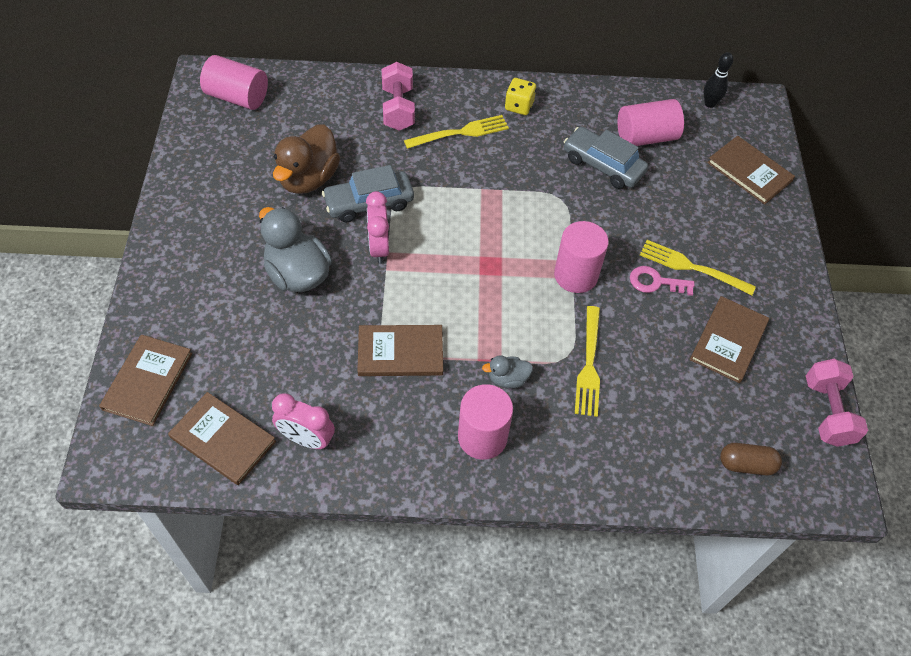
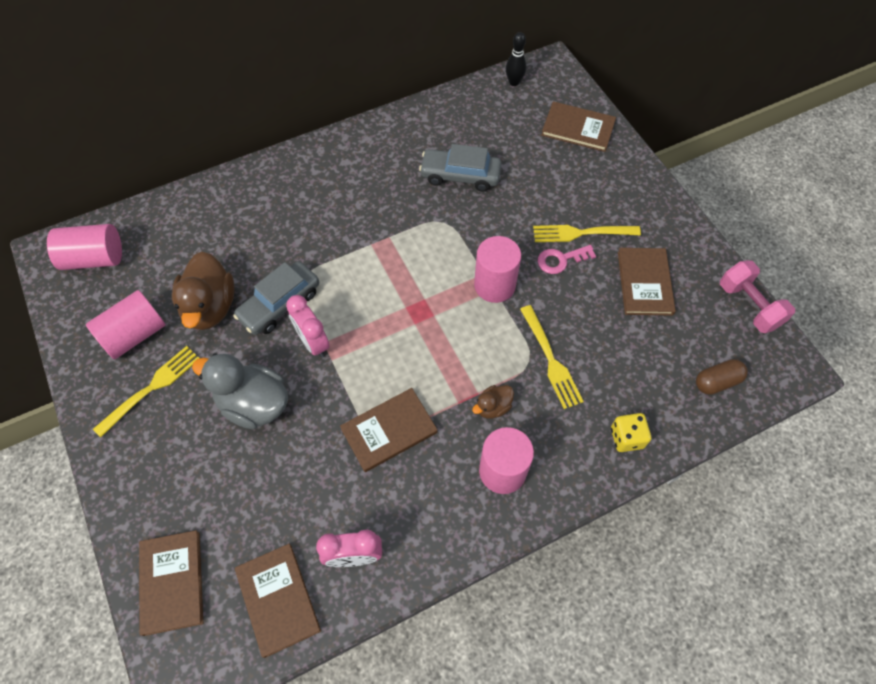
camera: 25 degrees left, 5 degrees up
brown book [168,392,276,485] -> brown book turned 60 degrees clockwise [235,544,321,658]
pink dumbbell [382,62,415,131] -> none
yellow fork [404,115,509,149] -> yellow fork moved to [93,346,199,437]
grey duck [482,355,533,388] -> brown duck [472,385,514,419]
yellow dice [505,78,536,115] -> yellow dice moved to [611,413,651,452]
pink cylinder [618,99,684,146] -> pink cylinder moved to [86,290,165,360]

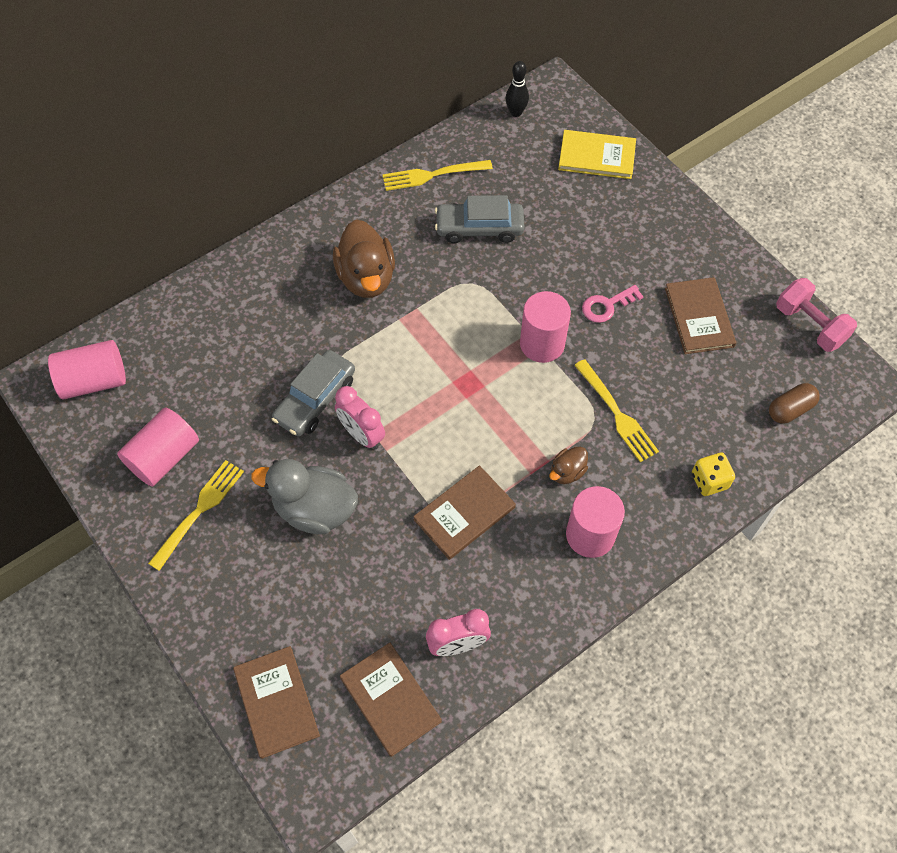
camera: 10 degrees left, 0 degrees up
brown duck [172,252,235,330] -> brown duck moved to [333,220,395,298]
yellow fork [533,225,641,242] -> yellow fork moved to [382,160,493,191]
brown book [541,101,616,152] -> yellow book [558,130,636,179]

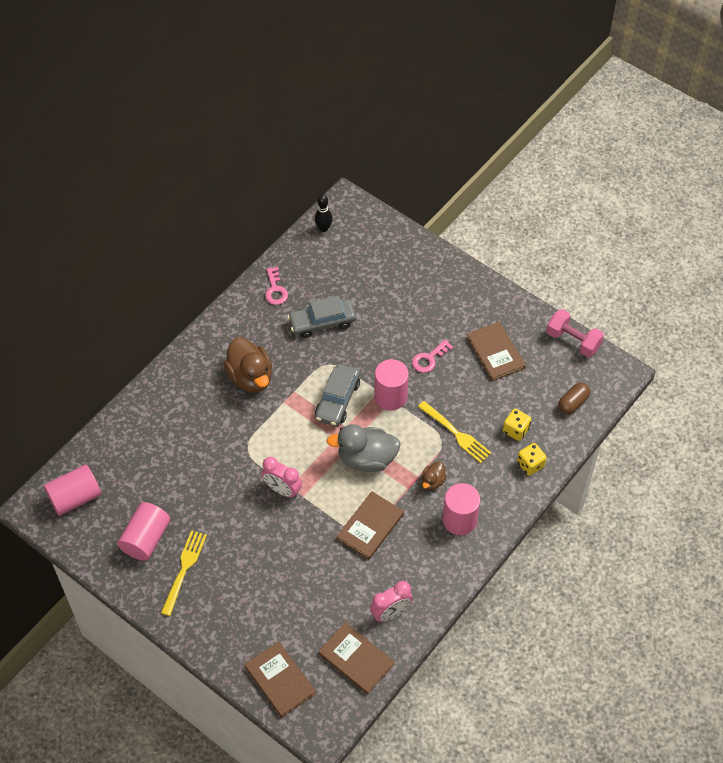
camera: 15 degrees left, 5 degrees down
grey duck [251,459,358,534] -> grey duck moved to [326,424,401,473]
grey car [272,350,355,437] -> grey car moved to [315,364,360,426]
yellow fork [382,160,493,191] -> pink key [265,267,288,305]
yellow book [558,130,636,179] -> none
none -> yellow dice [503,409,531,441]

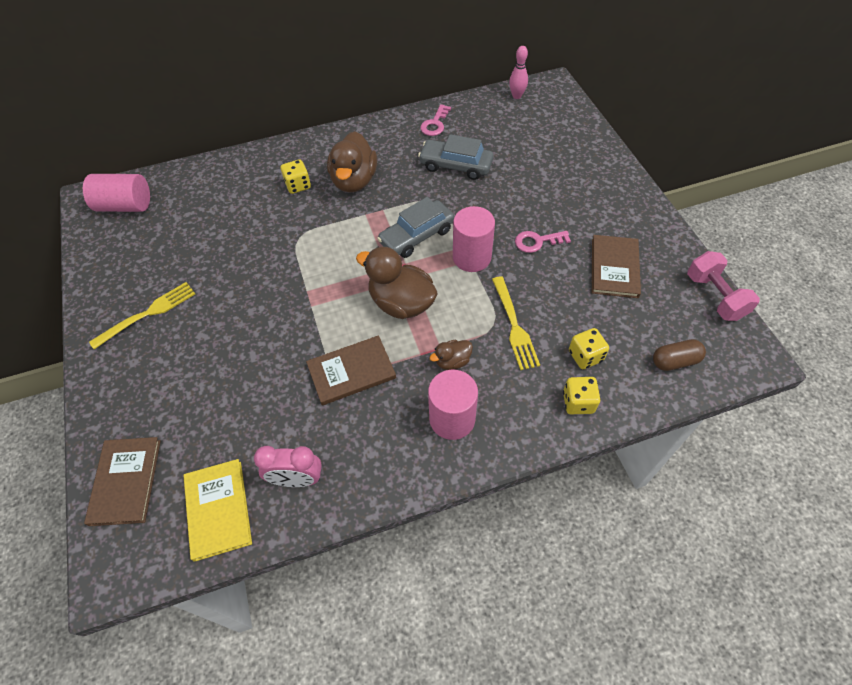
camera: 35 degrees right, 0 degrees up
pink cylinder [117,502,170,561] -> none
pink clock [261,457,302,498] -> none
black bowling pin [315,195,332,232] -> pink bowling pin [509,46,528,99]
brown book [318,622,395,694] -> yellow book [184,459,252,562]
grey duck [326,424,401,473] -> brown duck [356,247,438,319]
none -> yellow dice [281,159,311,194]

